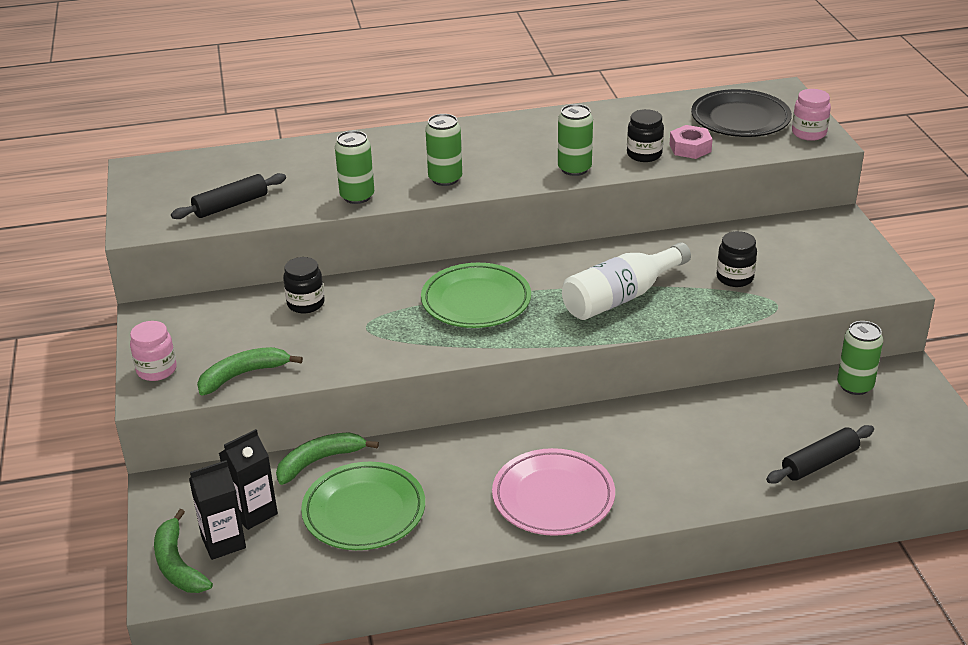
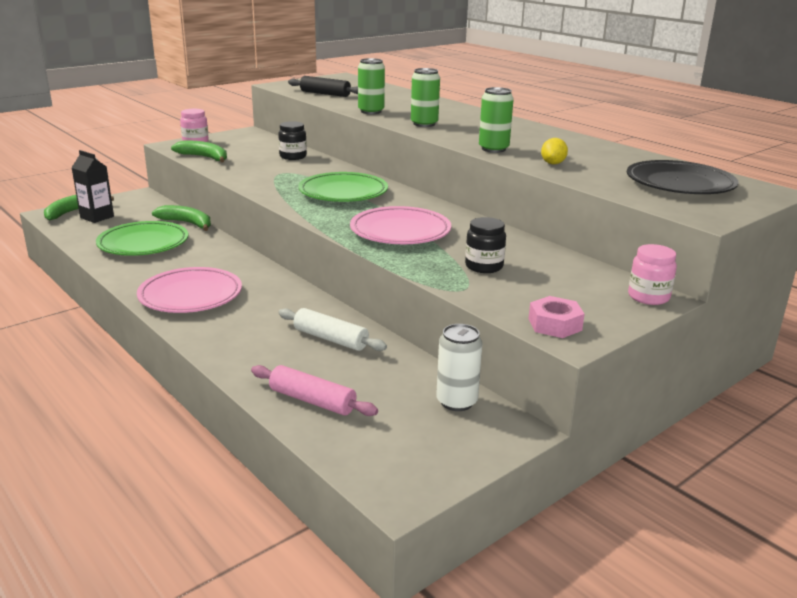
camera: 60 degrees right, 10 degrees down
black carton [219,429,278,530] -> none
white bottle [562,242,691,320] -> pink plate [350,206,451,244]
black jar [627,109,664,162] -> yellow lemon [541,138,568,164]
pink nut [669,125,713,159] -> pink nut moved to [529,296,584,338]
black rolling pin [766,425,874,483] -> pink rolling pin [251,365,378,416]
pink jar [792,89,831,141] -> pink jar moved to [628,244,677,305]
green can [837,321,883,395] -> white can [436,324,482,411]
none -> white rolling pin [278,308,387,351]

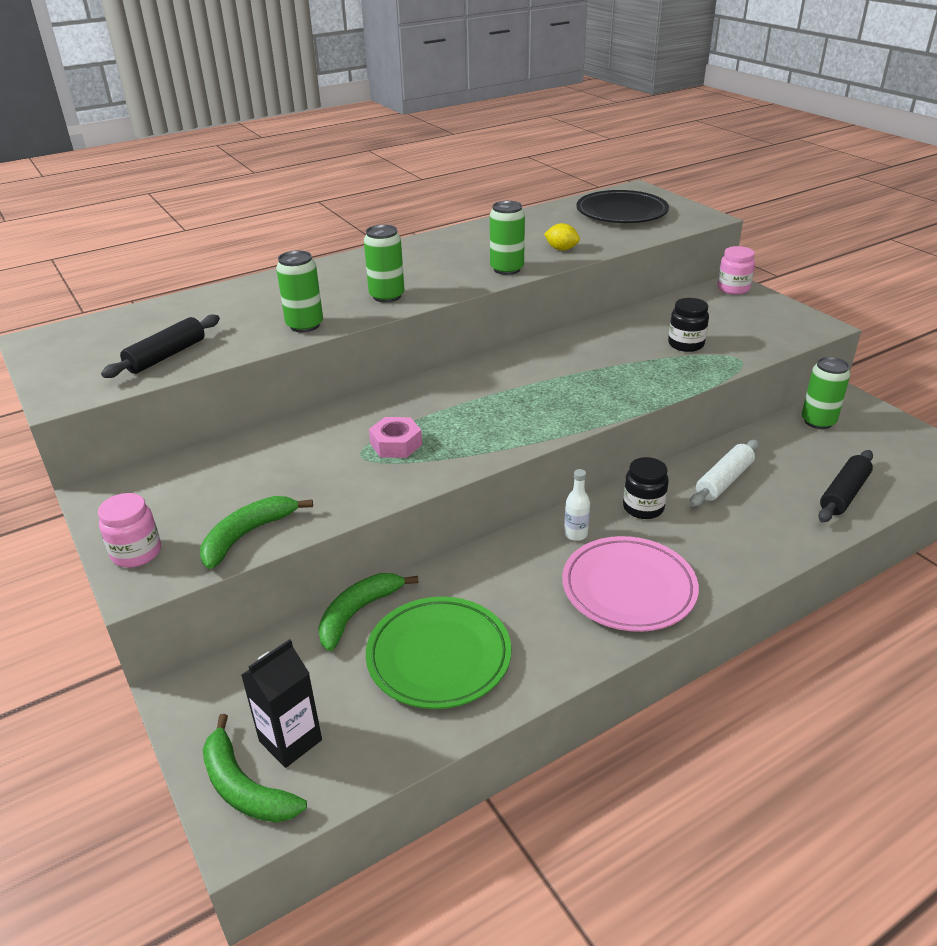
camera: 80 degrees left, 10 degrees up
pink rolling pin [251,365,378,416] -> black rolling pin [818,450,873,523]
black jar [278,121,307,160] -> black jar moved to [623,457,669,519]
green plate [298,172,388,202] -> none
pink plate [350,206,451,244] -> none
white can [436,324,482,411] -> green can [801,357,850,429]
pink nut [529,296,584,338] -> pink nut moved to [369,417,422,458]
none -> white bottle [564,469,590,541]

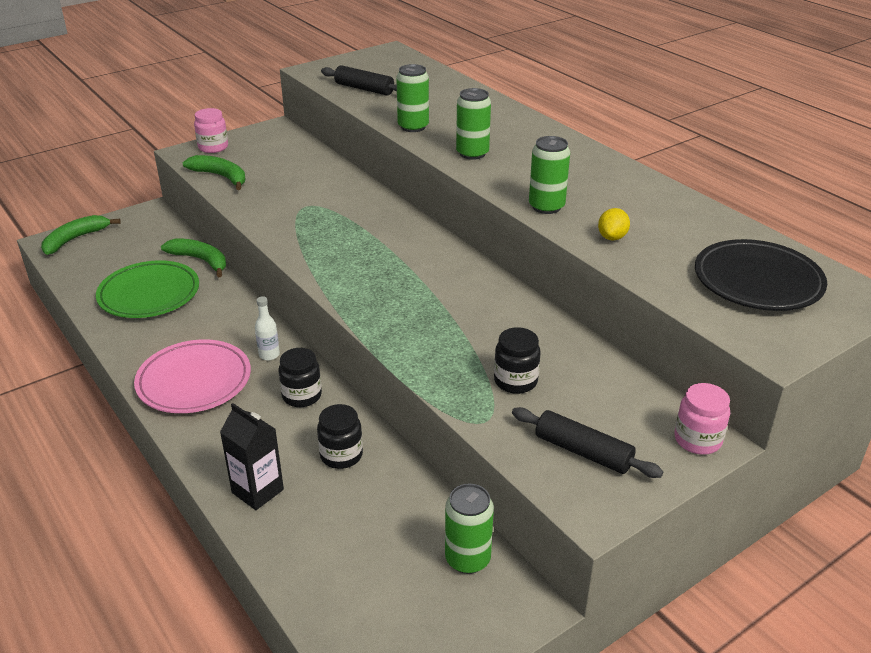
camera: 85 degrees right, 0 degrees up
black carton [241,639,322,768] -> black carton moved to [220,403,284,510]
pink nut [369,417,422,458] -> none
white rolling pin [690,440,759,507] -> black jar [317,404,363,469]
black rolling pin [818,450,873,523] -> black rolling pin moved to [512,407,663,478]

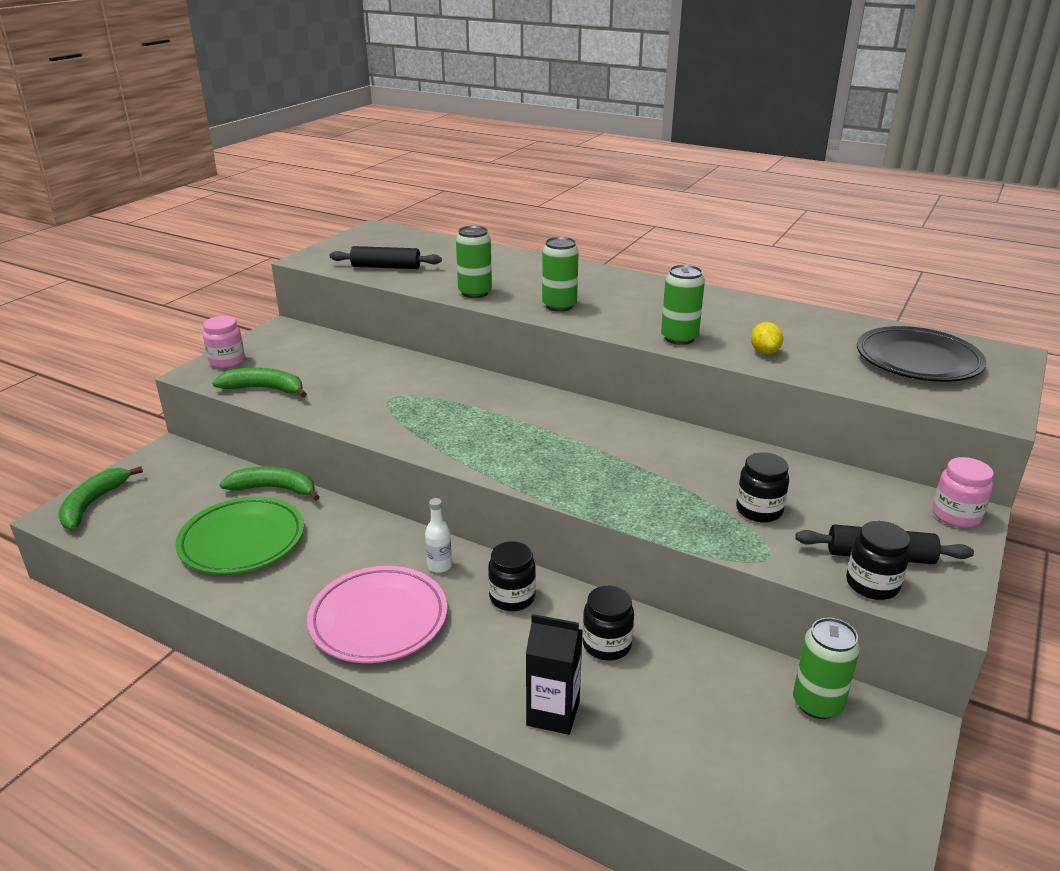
camera: 25 degrees left, 5 degrees down
none -> black jar [846,521,910,600]

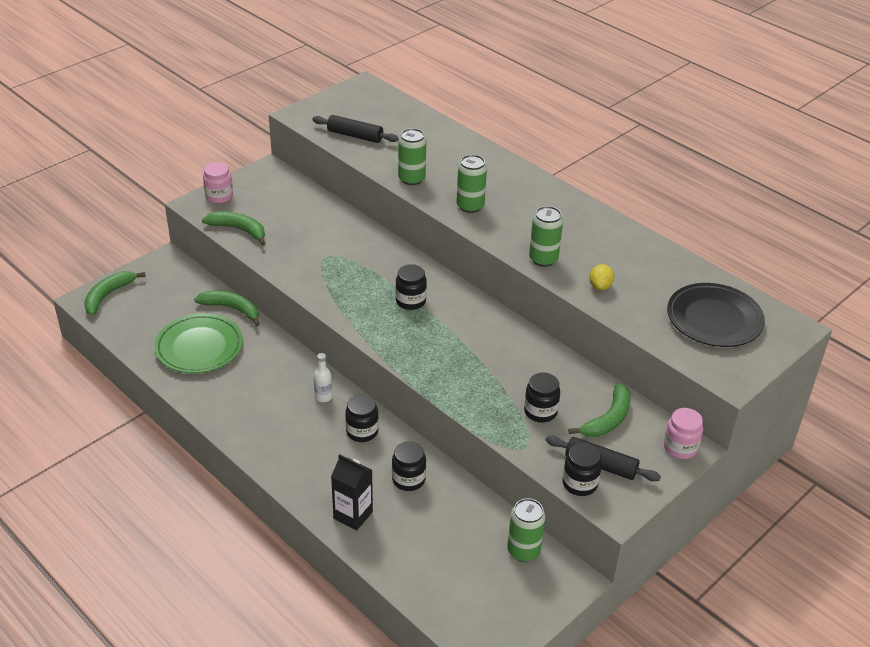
camera: 15 degrees right, 10 degrees up
pink plate [307,566,447,663] -> none
none -> black jar [395,264,427,310]
none -> green banana [568,383,631,437]

